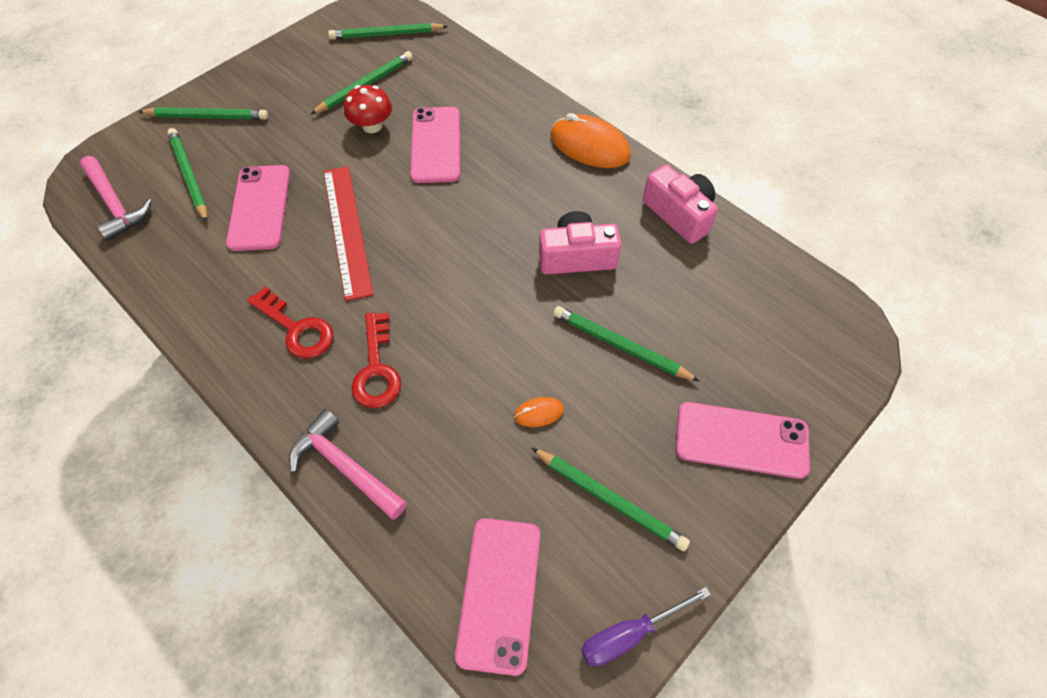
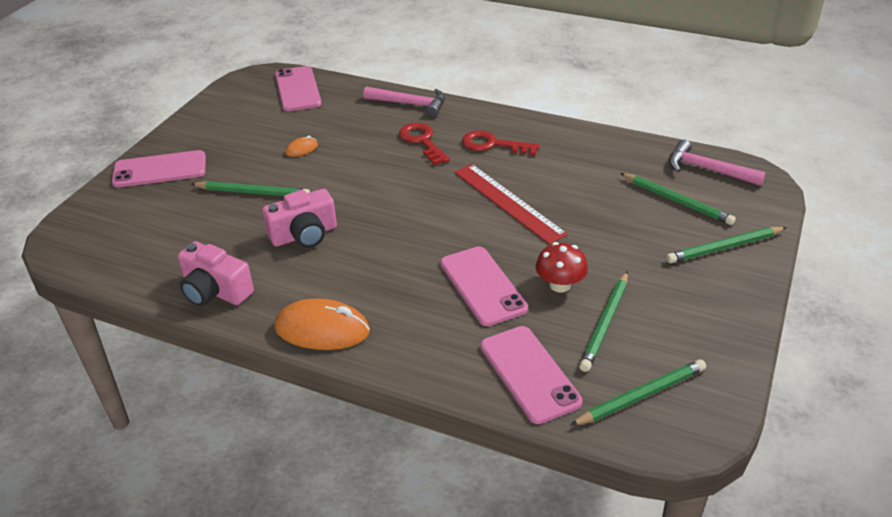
camera: 160 degrees right, 20 degrees down
pink phone [226,165,290,251] -> pink phone moved to [480,326,583,424]
green pencil [531,448,690,551] -> none
purple screwdriver [581,587,711,667] -> none

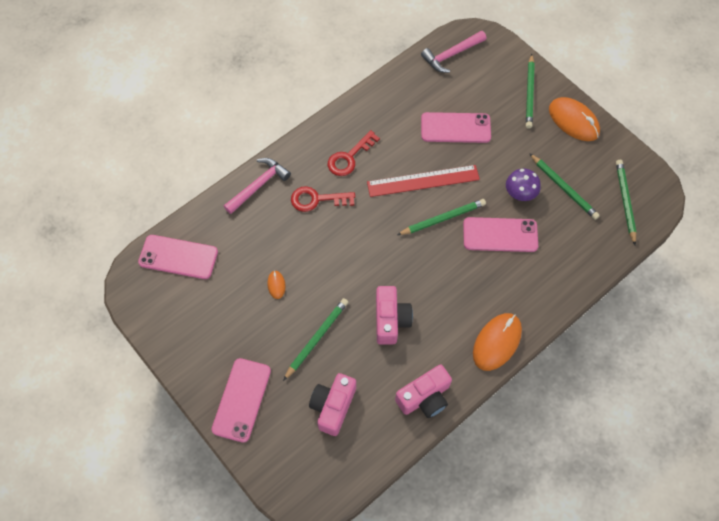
camera: 65 degrees left, 25 degrees up
pink phone [480,326,583,424] -> pink phone moved to [421,112,491,143]
red mushroom [536,242,588,292] -> purple mushroom [506,168,541,201]
green pencil [620,173,736,225] -> green pencil moved to [397,199,486,235]
none -> pink camera [309,373,356,436]
none -> orange mouse [549,97,600,141]

